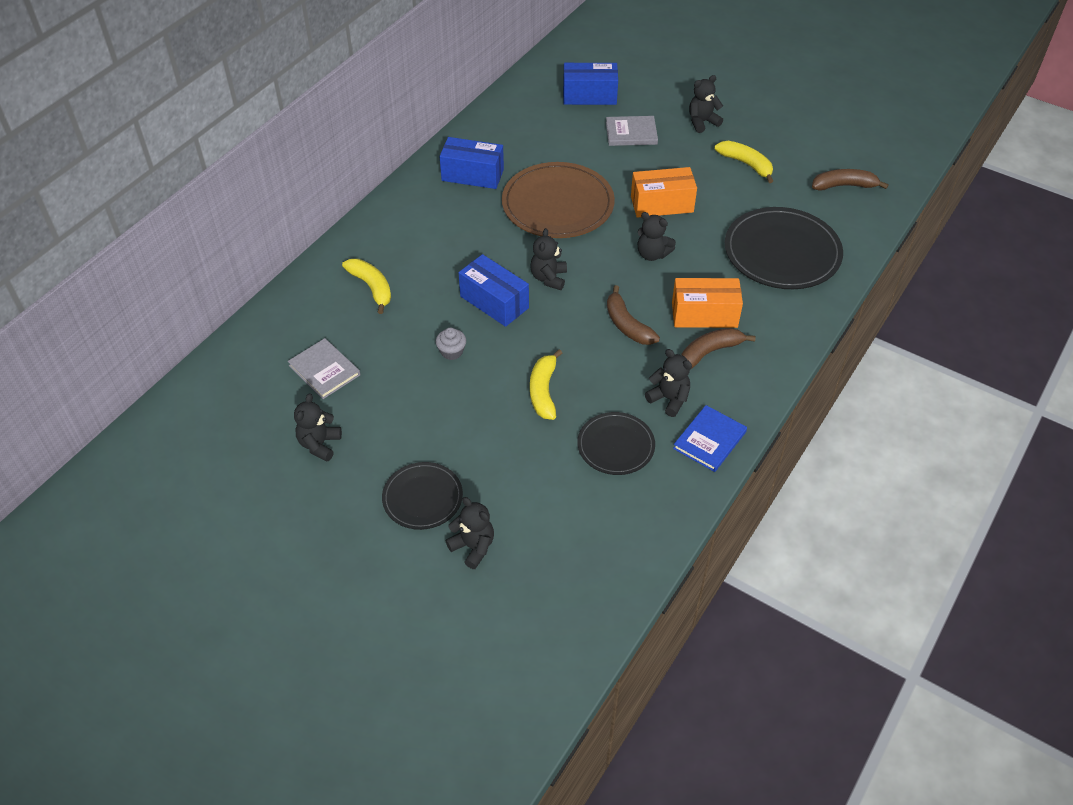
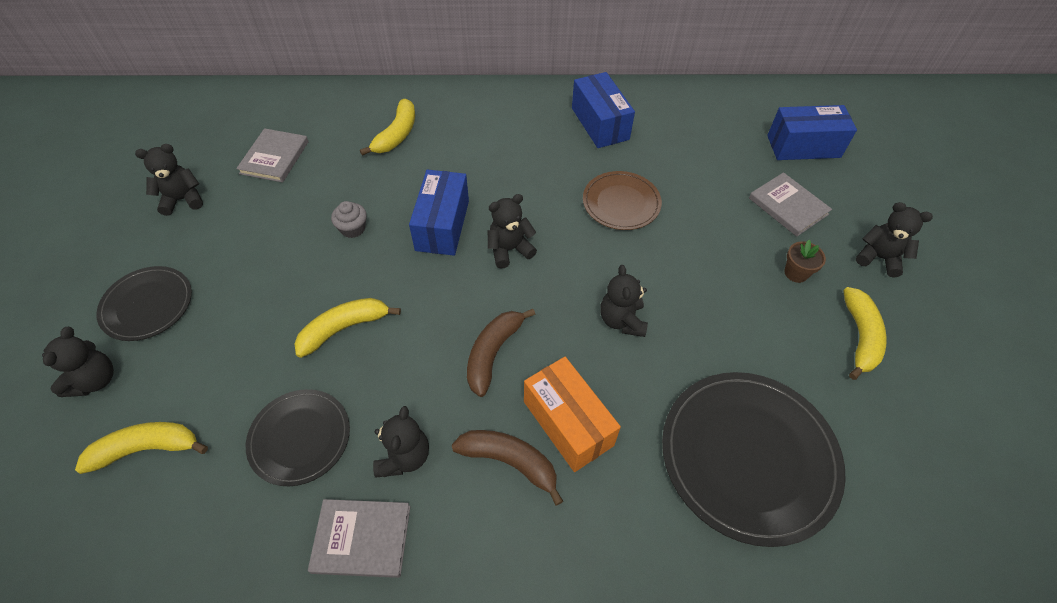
camera: 55 degrees right, 5 degrees up
brown plate [502,162,615,238] -> brown plate [583,171,662,230], size x0.58
blue box [563,63,618,105] -> blue box turned 60 degrees counterclockwise [767,105,857,160]
orange box [631,167,697,218] -> none
blue book [673,405,747,472] -> grey book [308,499,410,578]
brown banana [812,169,888,191] -> none
none -> yellow banana [75,422,208,474]
none -> brown flower pot [784,240,826,283]

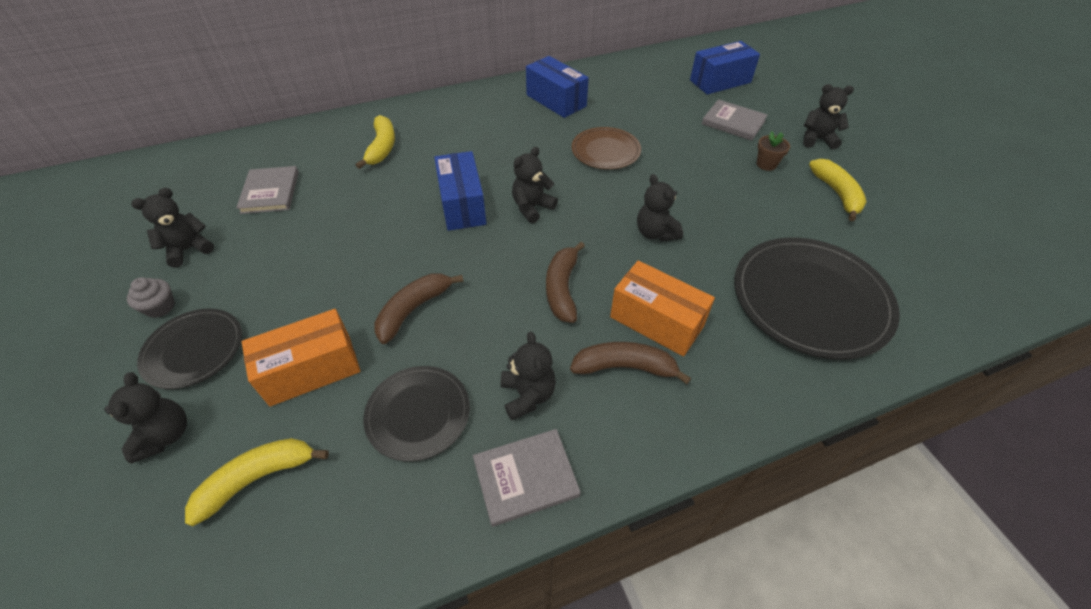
camera: 20 degrees left, 5 degrees down
yellow banana [294,298,401,358] -> brown banana [374,273,463,344]
grey cupcake [331,201,367,238] -> grey cupcake moved to [127,277,175,318]
none -> orange box [242,309,361,406]

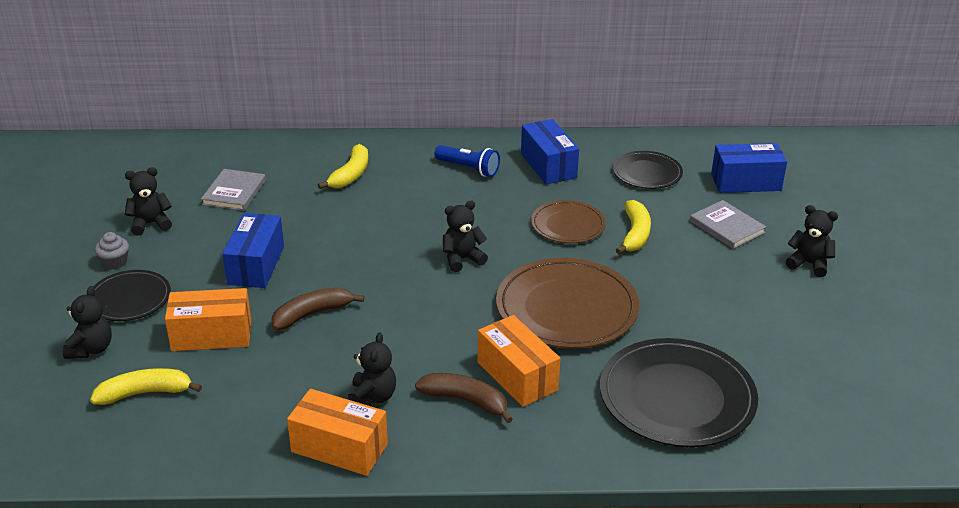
camera: 20 degrees right, 15 degrees down
black plate [363,366,470,462] -> black plate moved to [613,151,683,189]
blue box [434,151,487,231] -> blue box moved to [223,213,284,288]
grey book [473,429,581,527] -> orange box [287,389,388,476]
brown banana [546,242,585,323] -> none
black teddy bear [637,174,683,242] -> brown plate [496,258,639,349]
brown flower pot [757,131,790,171] -> none
yellow banana [809,159,867,221] -> yellow banana moved to [616,200,651,254]
none -> blue flashlight [435,145,500,177]

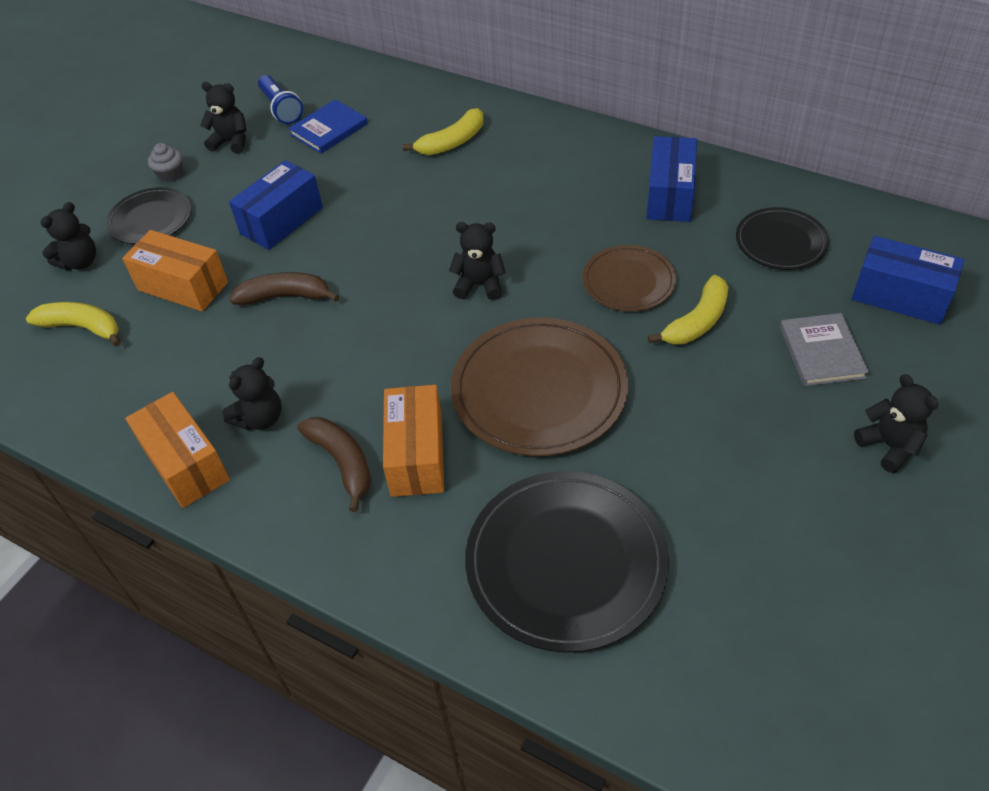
camera: 35 degrees right, 15 degrees up
grey book [201,169,266,211] -> blue book [288,99,368,154]
blue flashlight [435,145,500,177] -> blue flashlight moved to [258,75,303,124]

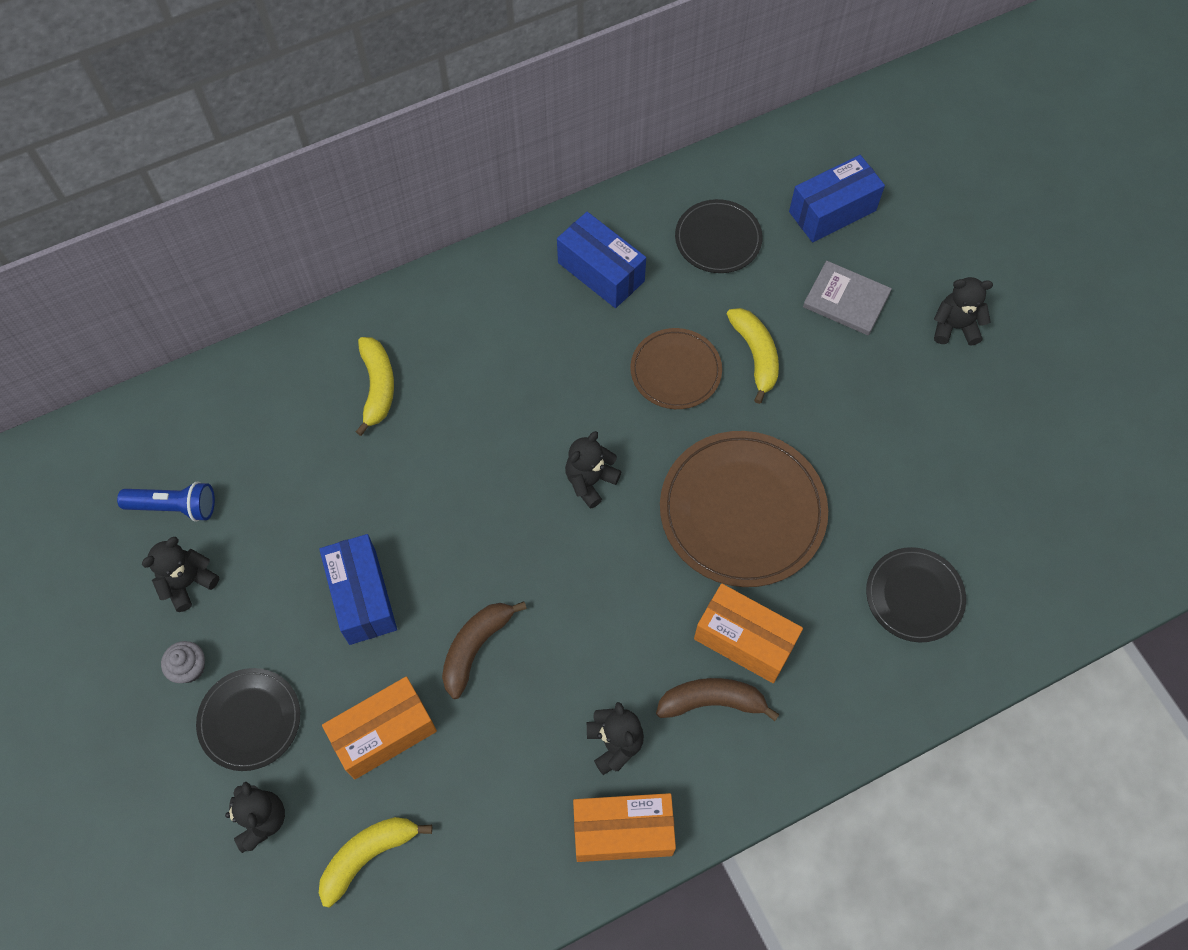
camera: 60 degrees left, 15 degrees up
blue book [288,99,368,154] -> none
black plate [465,471,669,653] -> black plate [866,547,966,642], size x0.58

